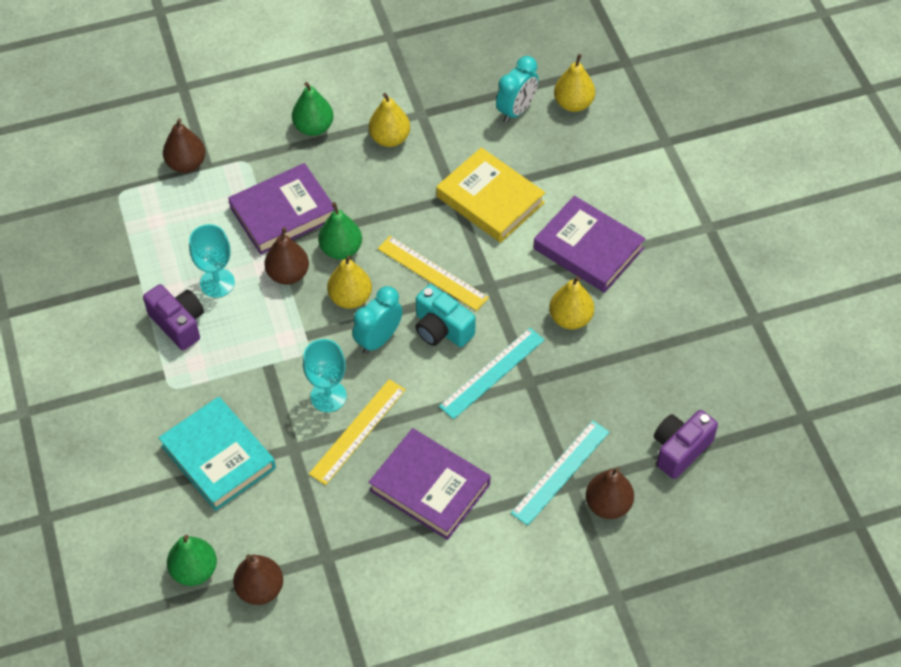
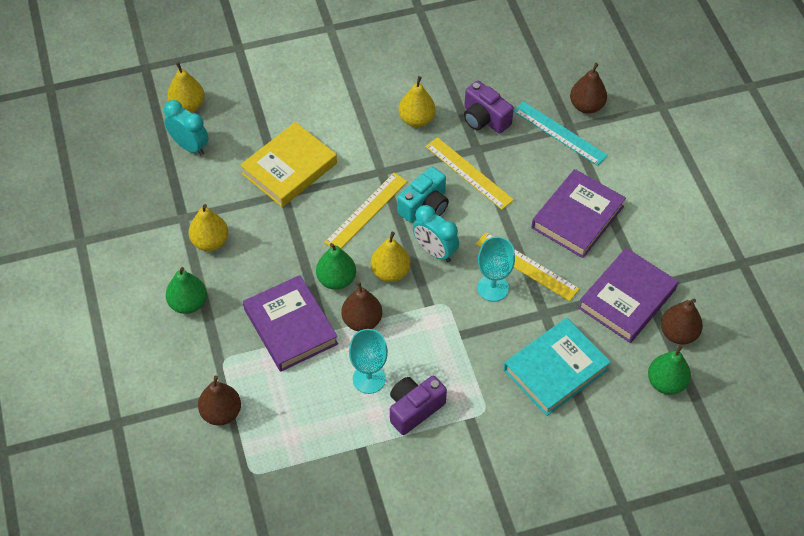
camera: 90 degrees left, 0 degrees up
turquoise ruler [439,328,545,419] -> yellow ruler [425,137,514,210]
purple book [534,196,646,293] -> purple book moved to [578,248,678,343]
purple camera [654,410,718,479] -> purple camera moved to [464,81,514,134]

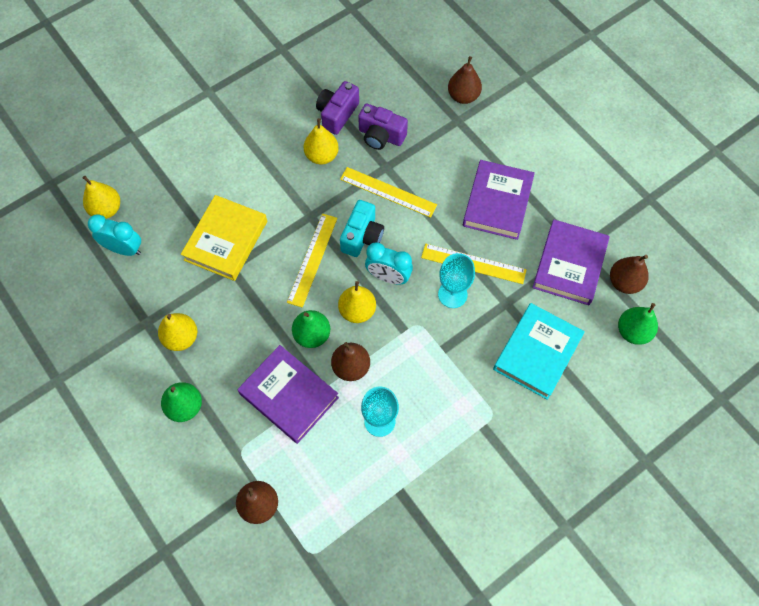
camera: 20 degrees left, 10 degrees up
purple camera [390,376,447,435] -> purple camera moved to [316,81,359,135]
turquoise ruler [513,101,608,166] -> none

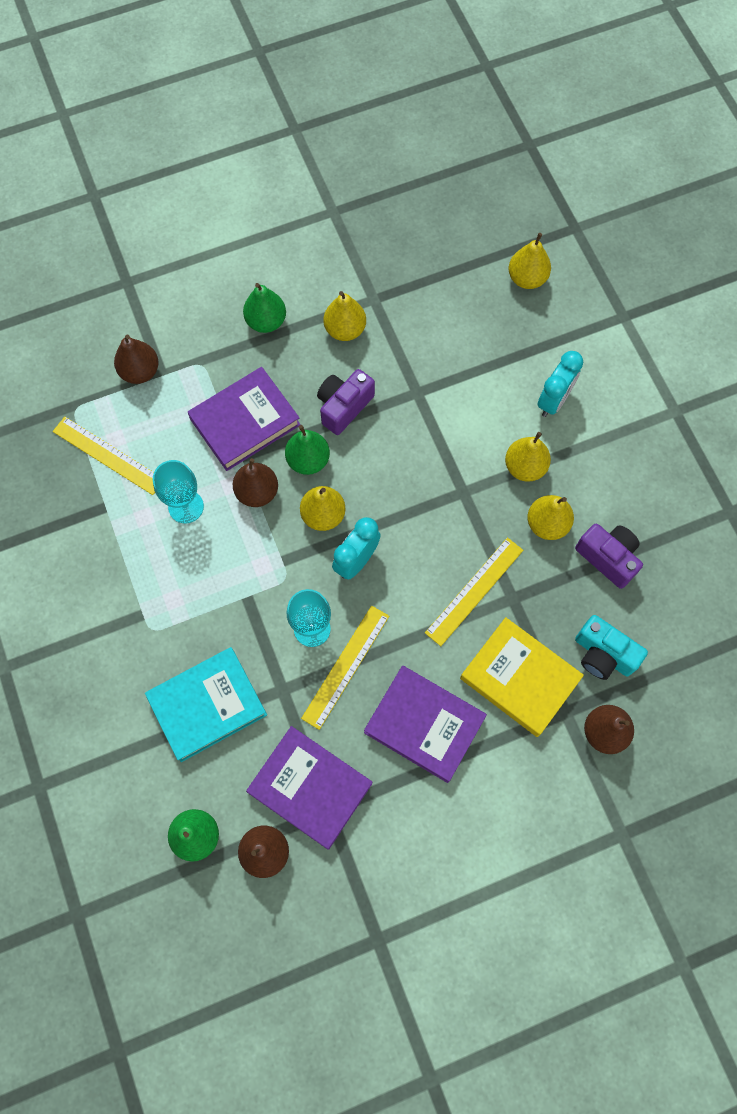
camera: 105 degrees right, 5 degrees up
turquoise clock [88,215,141,256] -> turquoise clock moved to [537,351,583,417]
yellow book [181,195,267,281] -> yellow book moved to [460,617,584,737]
yellow ruler [287,214,338,308] -> yellow ruler moved to [53,417,155,495]
turquoise camera [340,200,384,257] -> turquoise camera moved to [575,615,648,680]
purple camera [358,104,408,150] -> purple camera moved to [317,369,375,435]
turquoise book [493,303,585,400] -> turquoise book turned 75 degrees counterclockwise [145,647,267,762]
none -> yellow pear [505,432,551,482]

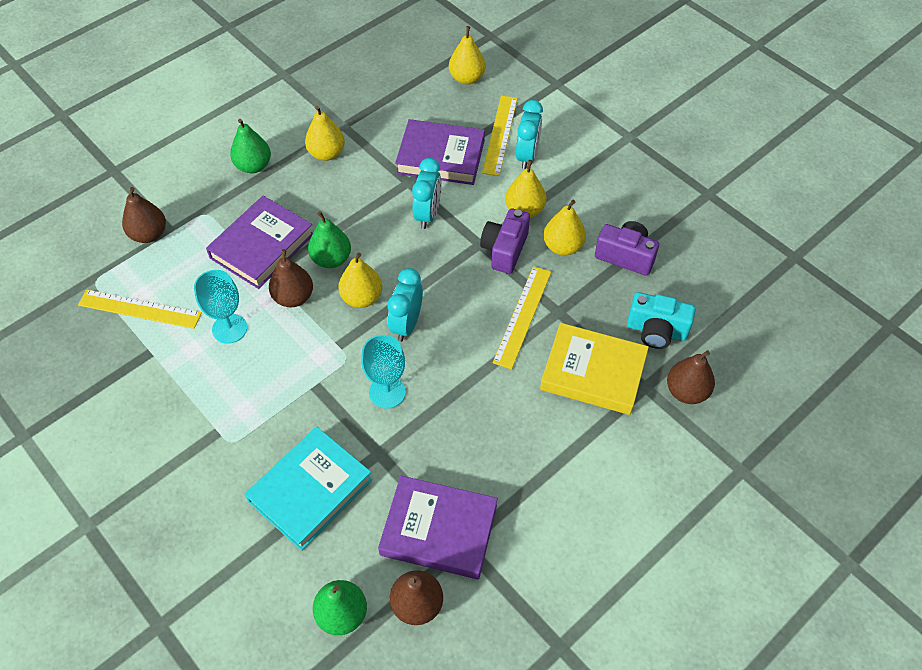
camera: 20 degrees left, 15 degrees down
yellow ruler [301,606,389,730] -> yellow ruler moved to [482,96,518,176]
purple camera [317,369,375,435] -> purple camera moved to [480,208,530,274]
purple book [364,666,487,783] -> purple book moved to [395,119,485,185]
none -> turquoise clock [412,158,442,229]

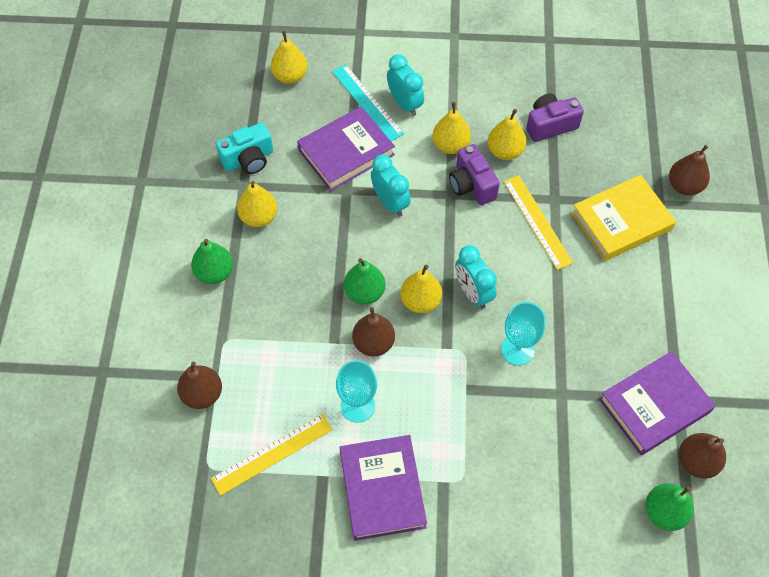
camera: 45 degrees left, 5 degrees up
purple book [206,196,313,289] -> purple book moved to [340,435,427,541]
turquoise book [245,427,373,551] -> none
yellow ruler [482,96,518,176] -> turquoise ruler [332,64,404,141]
turquoise camera [627,292,696,349] -> turquoise camera moved to [216,122,273,174]

